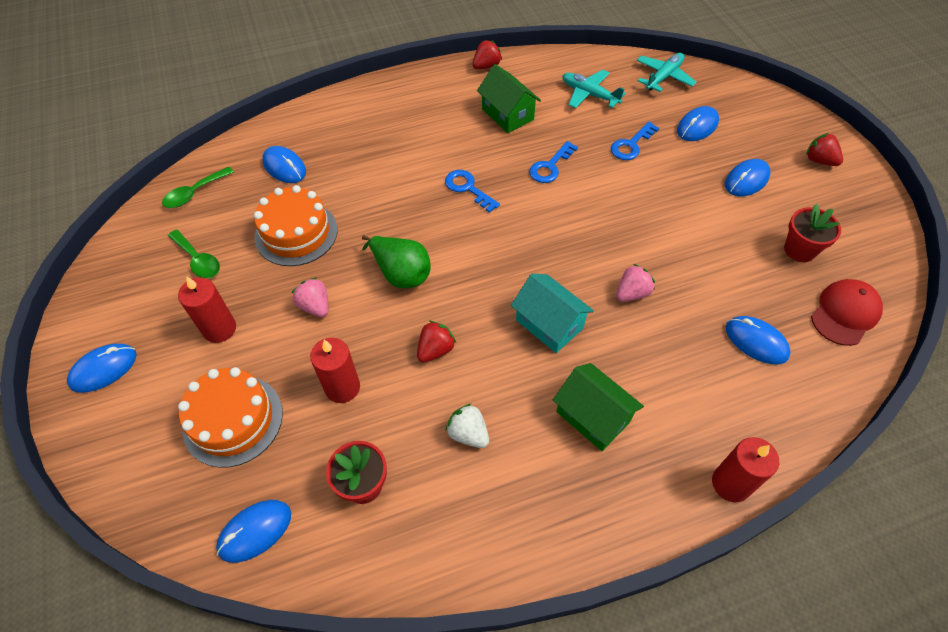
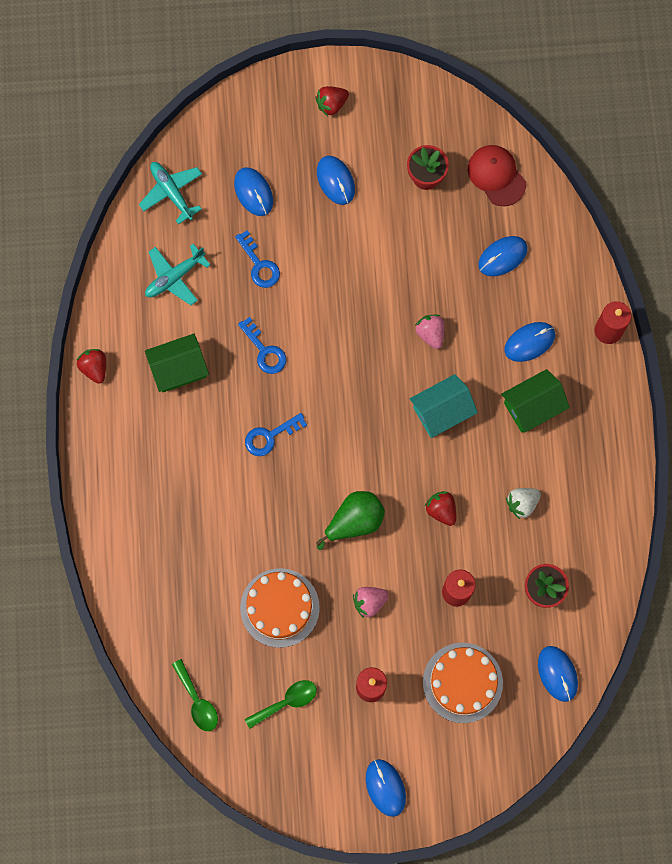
camera: 75 degrees left, 20 degrees up
blue mouse [262,146,306,183] -> blue mouse moved to [504,322,555,362]

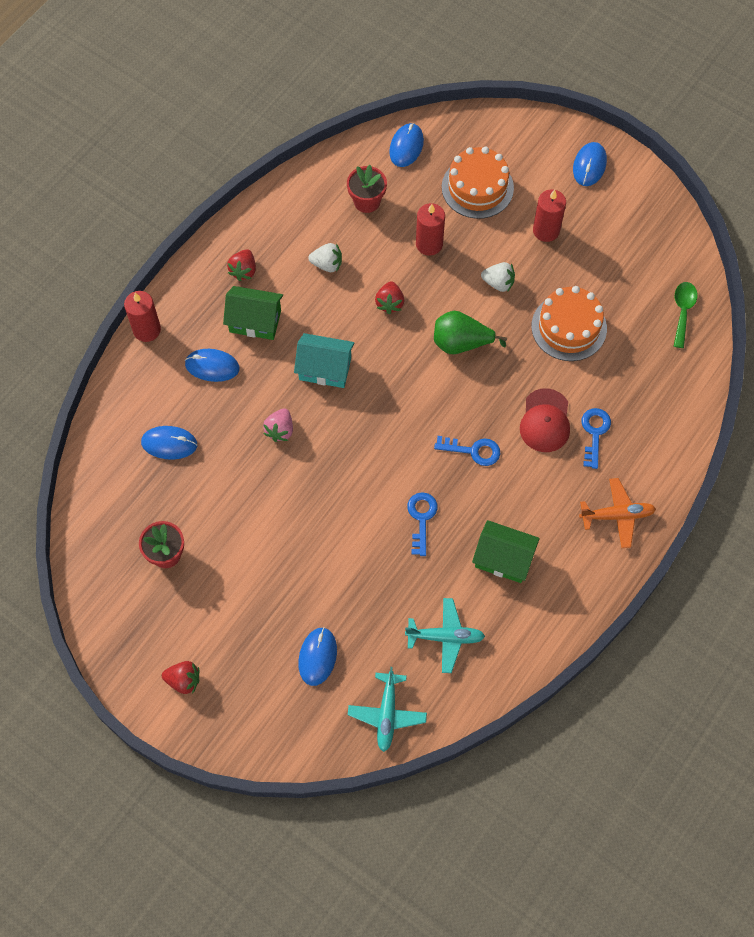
camera: 140 degrees left, 10 degrees down
red strawberry [77,349,106,384] -> red strawberry moved to [227,249,256,281]
blue key [235,230,280,288] -> blue key moved to [582,408,611,469]
green spoon [245,680,317,729] -> none
blue mouse [317,156,355,205] -> none
pink strawberry [353,587,389,618] -> white strawberry [481,262,515,292]
red cap [468,145,526,206] -> red cap moved to [520,388,570,452]
none -> orange plane [579,478,656,548]

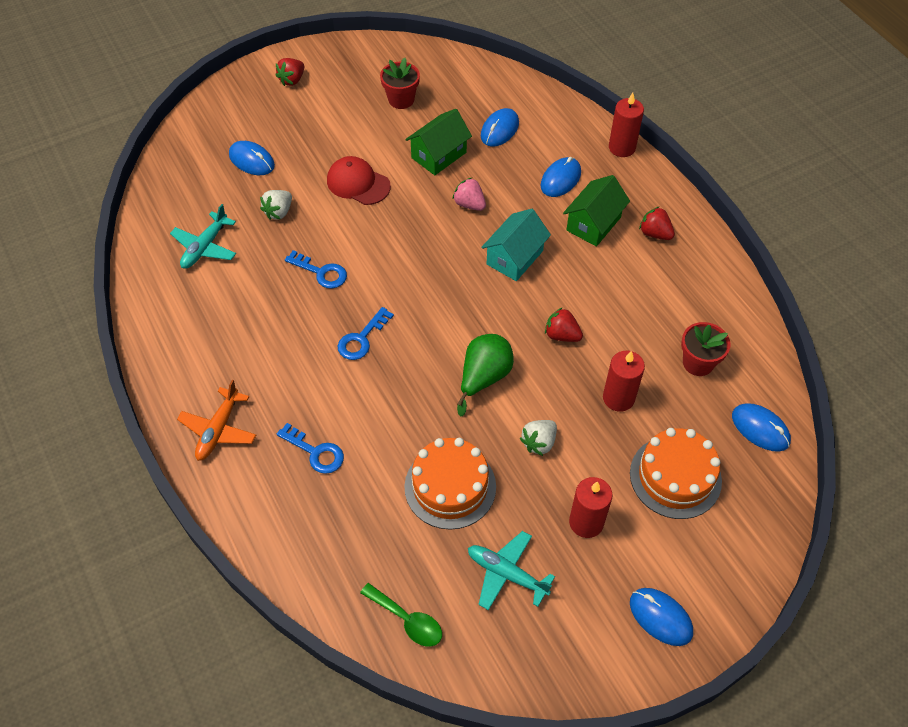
camera: 115 degrees right, 10 degrees down
white strawberry [308,243,342,272] -> white strawberry moved to [260,190,292,220]
turquoise plane [348,667,427,752] -> turquoise plane moved to [468,531,555,610]
green house [472,520,540,583] -> green house moved to [405,109,472,175]
red cap [520,388,570,452] -> red cap moved to [327,156,391,205]

